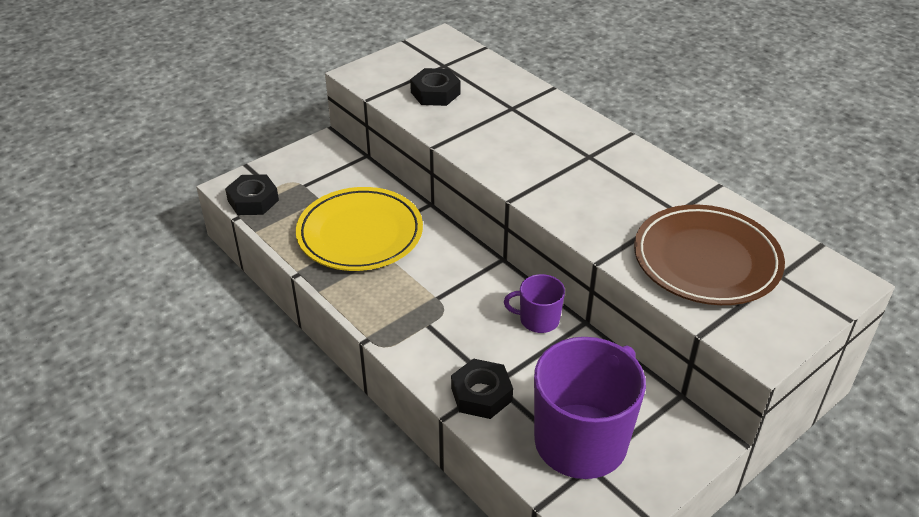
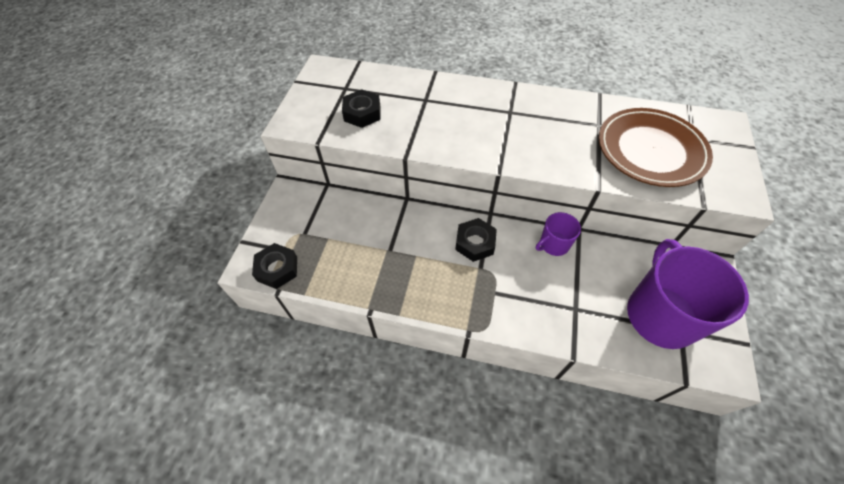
camera: 35 degrees left, 15 degrees up
yellow plate [296,187,423,271] -> none
black nut [451,358,513,419] -> black nut moved to [455,218,497,262]

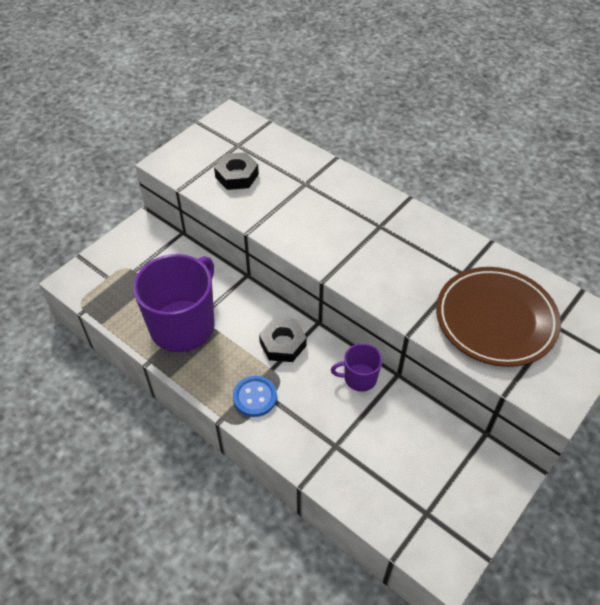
camera: 25 degrees right, 5 degrees down
black nut [252,243,297,289] -> none
purple mug [627,239,749,349] -> purple mug moved to [133,254,214,352]
none -> blue button [233,376,277,417]

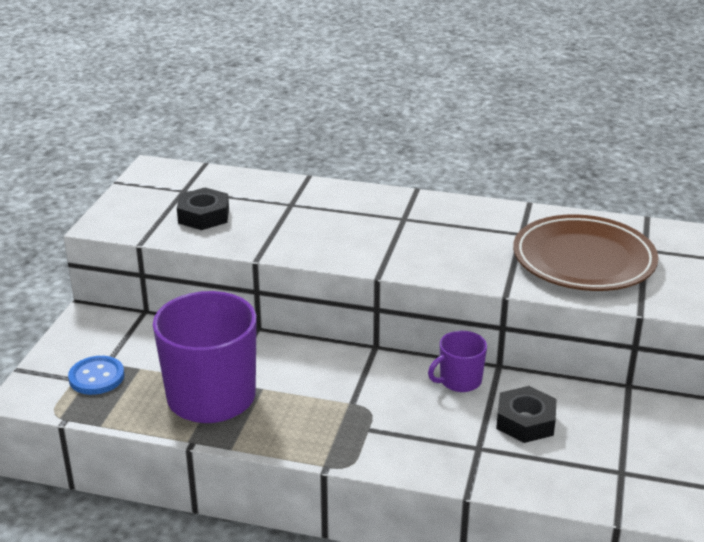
camera: 25 degrees left, 20 degrees down
blue button [233,376,277,417] -> blue button moved to [68,356,125,395]
black nut [259,318,307,362] -> black nut moved to [496,386,557,443]

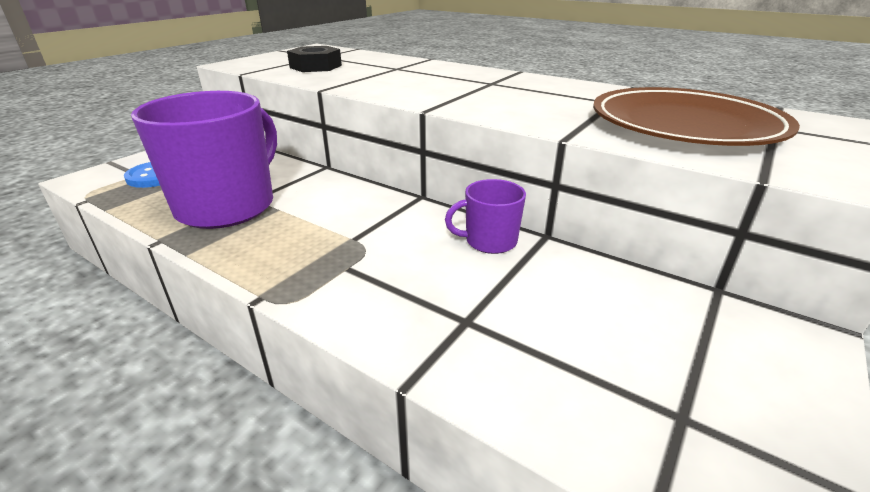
camera: 20 degrees right, 0 degrees up
black nut [496,386,557,443] -> none

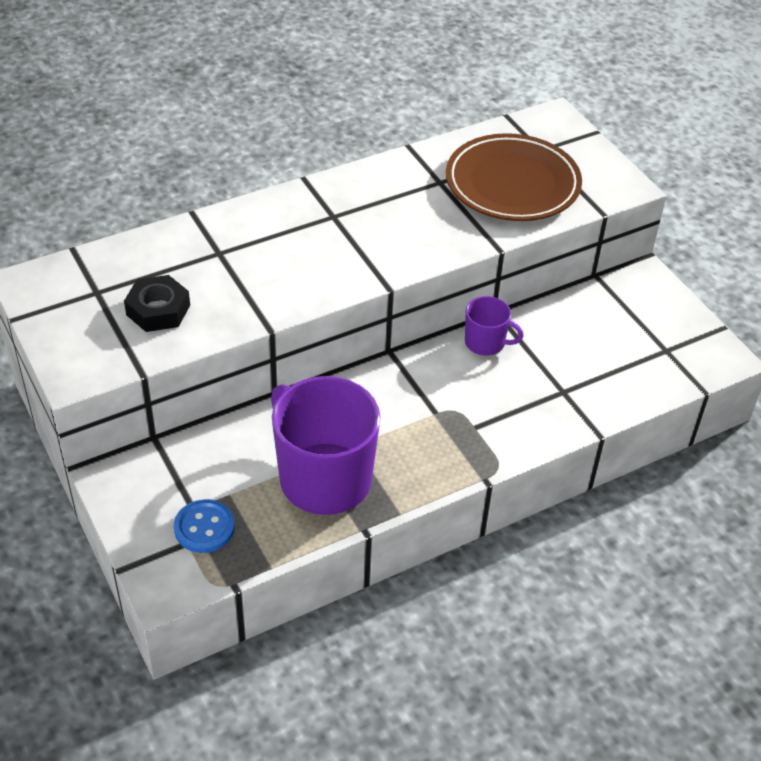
camera: 65 degrees left, 15 degrees up
purple mug [445,179,526,254] -> purple mug turned 90 degrees counterclockwise [465,296,524,356]

